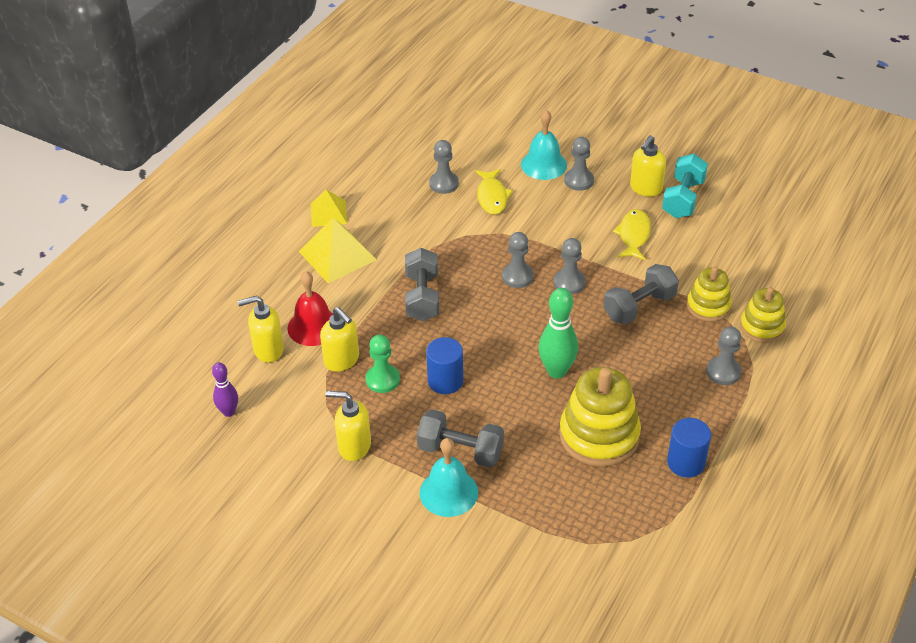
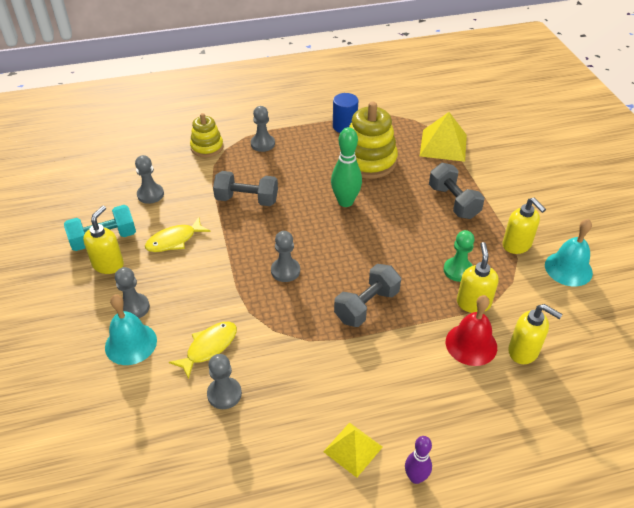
camera: 135 degrees left, 0 degrees up
purple bowling pin [212,362,238,417] -> purple bowling pin moved to [405,436,432,484]
yellow pyramid [299,218,376,283] -> yellow pyramid moved to [420,112,467,162]
turquoise bell [420,438,478,517] -> turquoise bell moved to [545,219,593,286]
blue cylinder [426,337,463,394] -> none
grey pawn [554,238,586,294] -> grey pawn moved to [135,155,164,204]
yellow soap dispenser [630,135,666,197] -> yellow soap dispenser turned 60 degrees counterclockwise [83,206,124,274]
yellow stacking toy [687,266,732,322] -> none

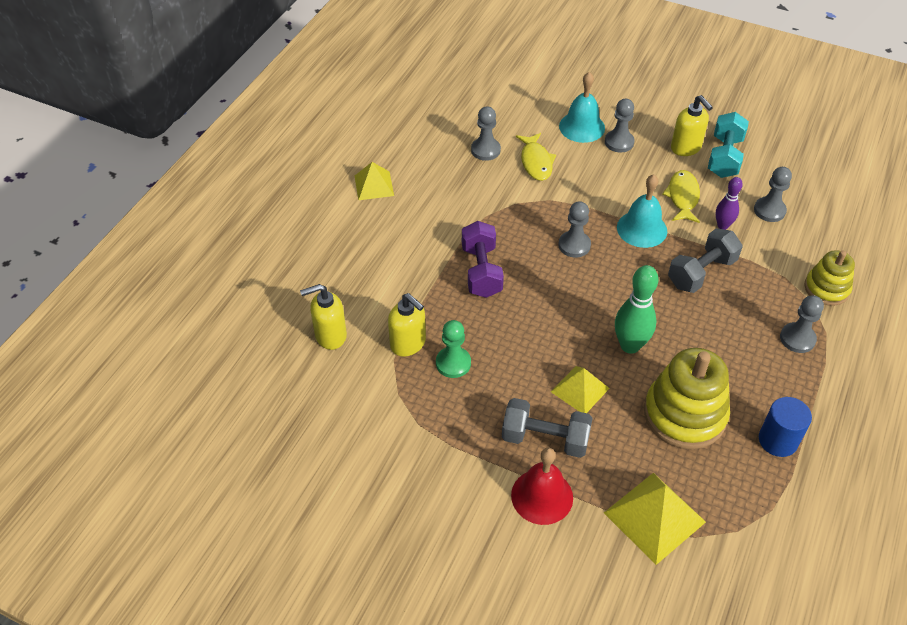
camera: 130 degrees right, 5 degrees up
grey dumbbell [334,264,401,327] -> purple dumbbell [462,221,504,298]
purple bowling pin [405,436,432,484] -> purple bowling pin moved to [716,177,743,230]
red bell [446,295,497,366] -> red bell moved to [511,447,573,525]
yellow soap dispenser [502,198,546,254] -> none
turquoise bell [545,219,593,286] -> turquoise bell moved to [617,174,667,248]
none -> yellow pyramid [551,366,610,413]

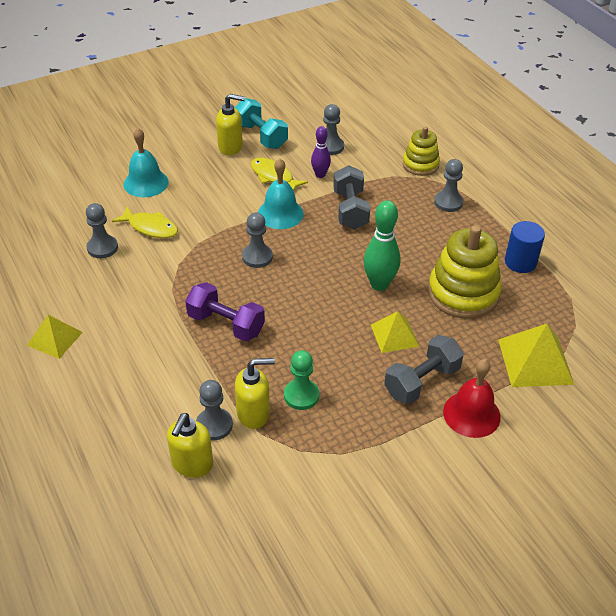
camera: 55 degrees left, 5 degrees down
grey pawn [605,99,635,152] -> grey pawn moved to [196,380,233,440]

